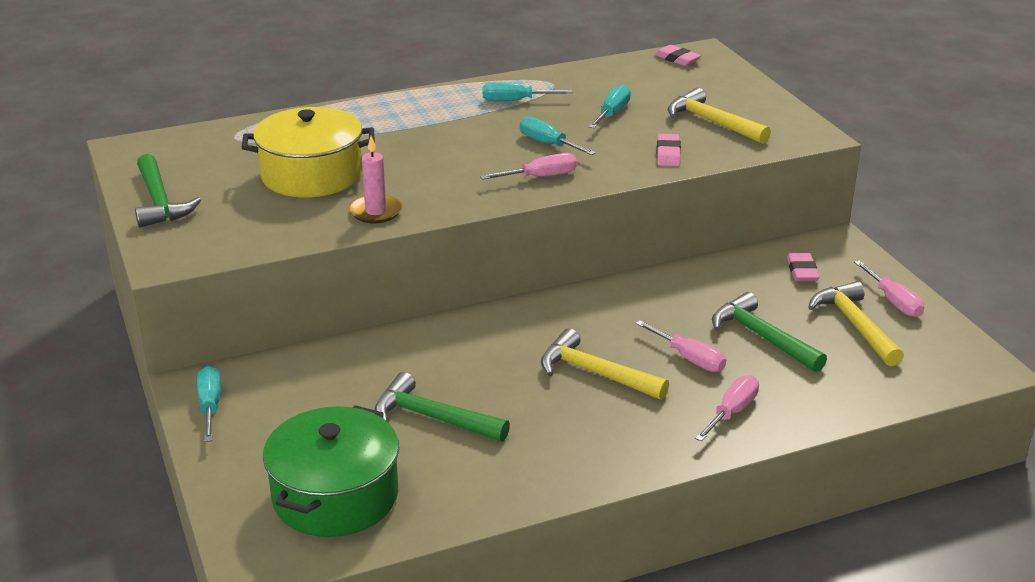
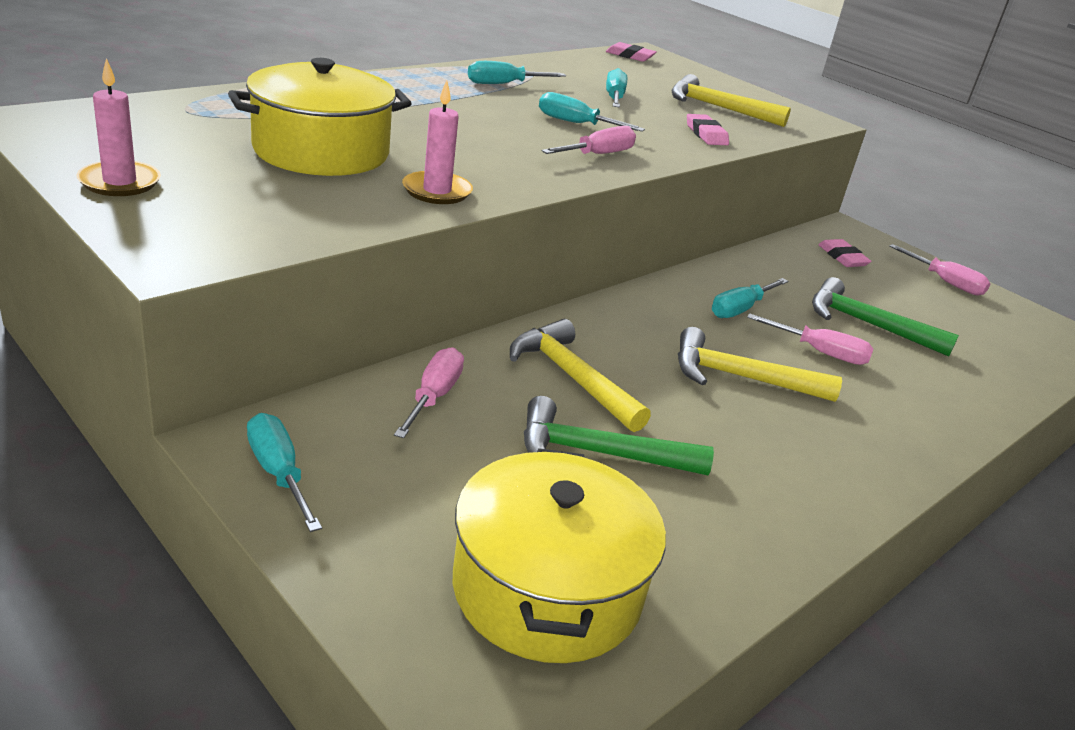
camera: 25 degrees left, 0 degrees up
green hammer [135,154,201,228] -> pink candle [77,58,161,196]
green pot [263,405,399,537] -> yellow pot [453,448,666,663]
pink screwdriver [695,375,759,441] -> pink screwdriver moved to [394,347,464,438]
yellow hammer [808,281,904,366] -> yellow hammer moved to [510,319,651,432]
none -> turquoise screwdriver [712,278,788,318]

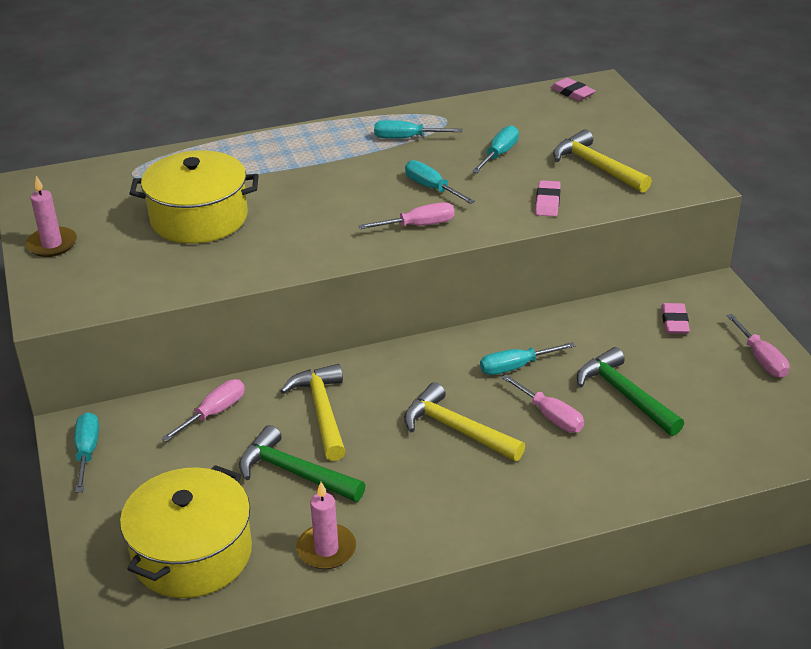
camera: 30 degrees right, 5 degrees up
pink candle [402,80,473,204] -> pink candle moved to [296,482,356,569]

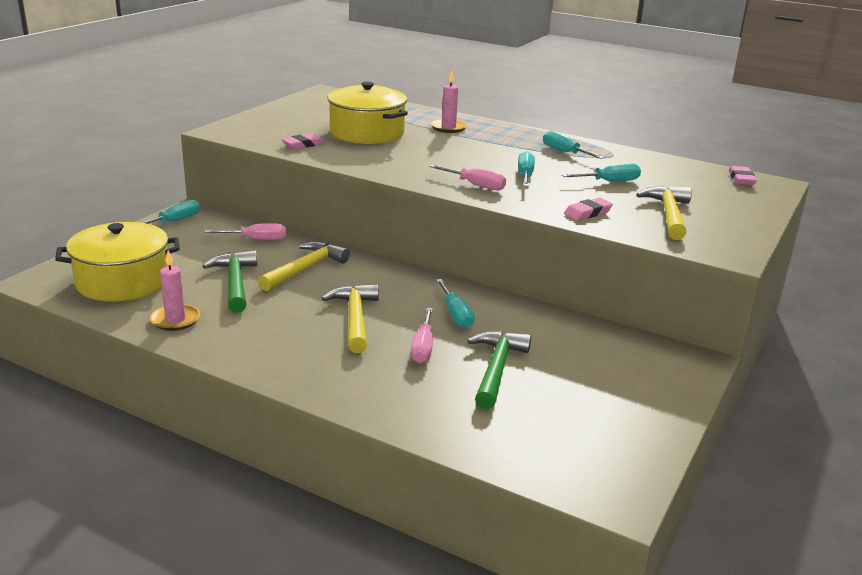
camera: 45 degrees right, 10 degrees down
pink candle [26,176,77,257] -> pink candle moved to [431,71,467,133]
turquoise screwdriver [480,342,575,375] -> turquoise screwdriver turned 135 degrees counterclockwise [436,279,475,328]
pink eraser [661,303,690,334] -> pink eraser moved to [281,133,325,149]
pink screwdriver [727,314,789,378] -> none

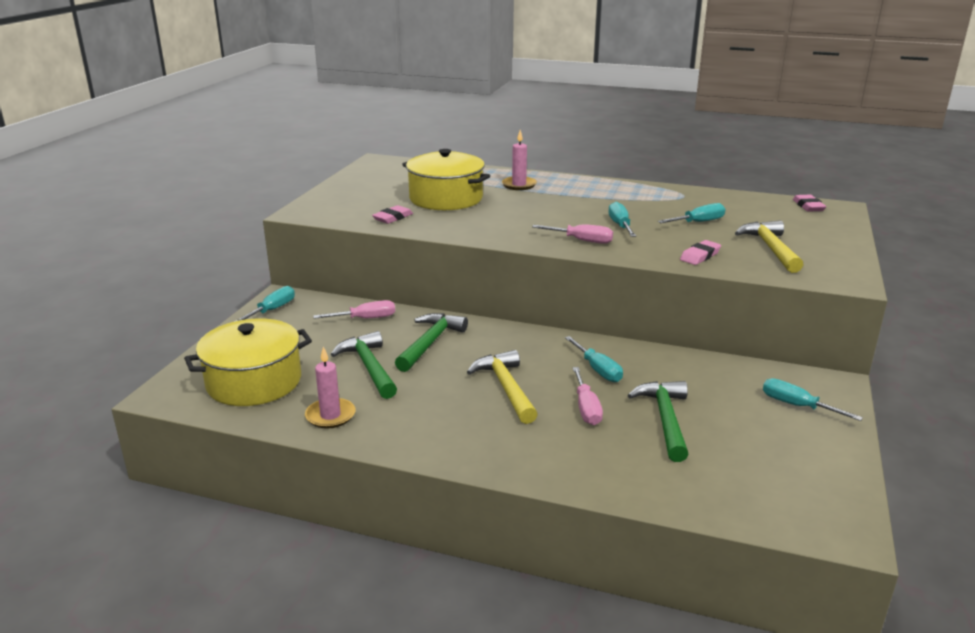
camera: 10 degrees left, 0 degrees up
yellow hammer [258,241,350,291] -> green hammer [395,313,468,372]
turquoise screwdriver [543,131,604,159] -> turquoise screwdriver moved to [763,378,863,421]

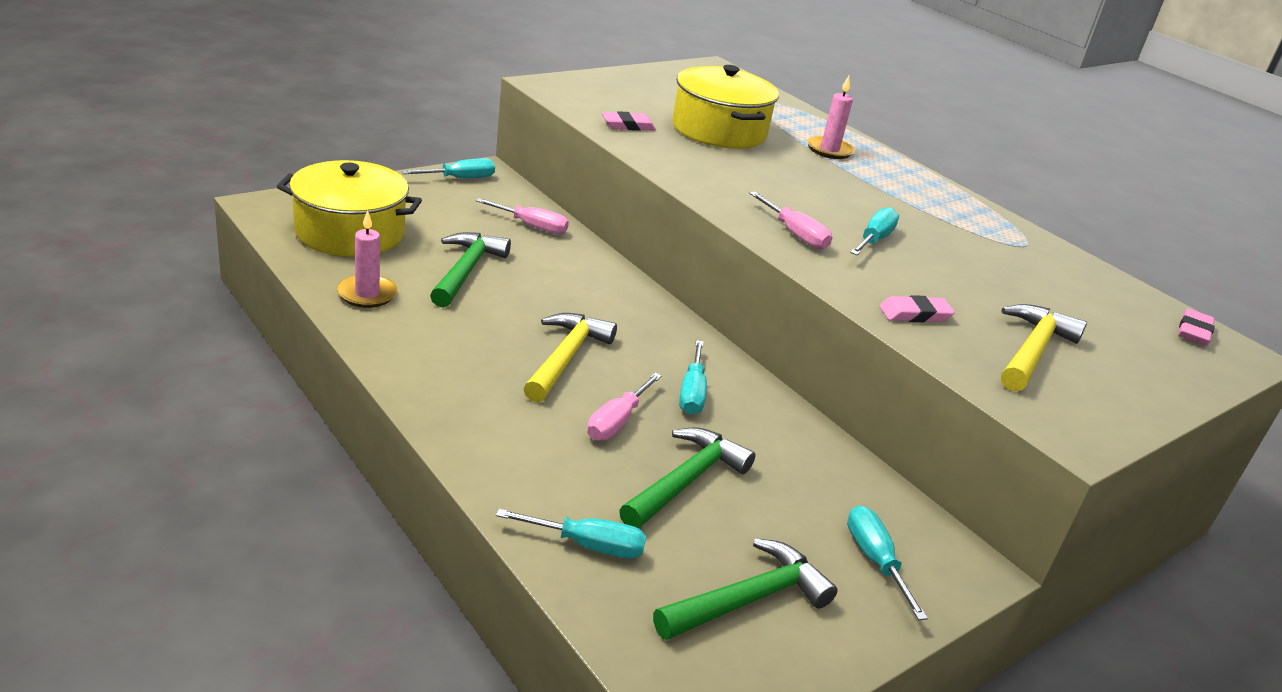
camera: 30 degrees right, 5 degrees up
green hammer [395,313,468,372] -> green hammer moved to [653,539,838,640]
turquoise screwdriver [658,203,725,223] -> turquoise screwdriver moved to [496,509,646,559]

